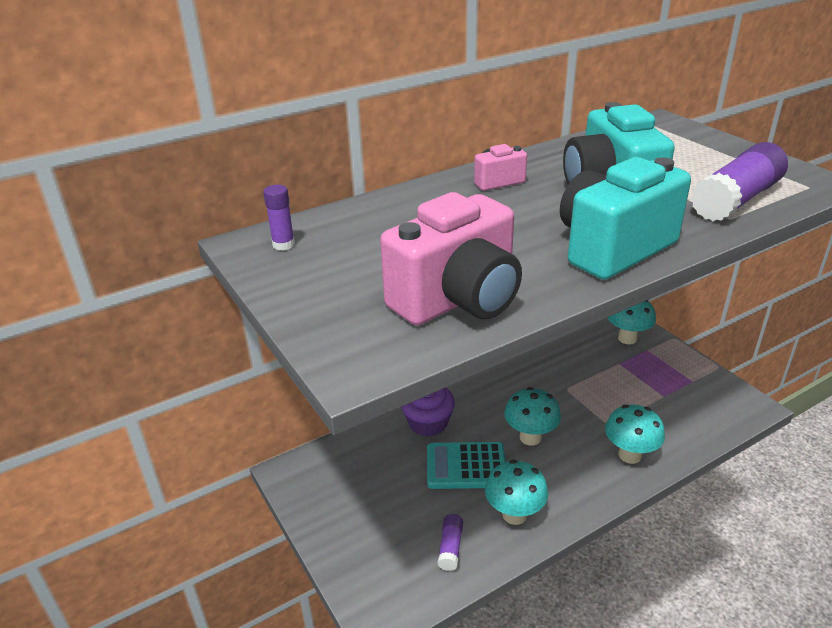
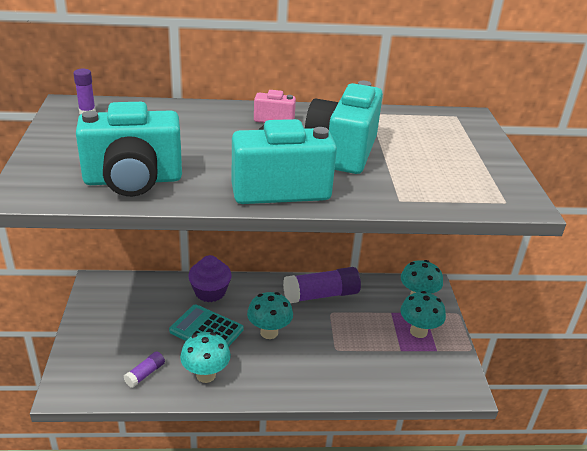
camera: 25 degrees right, 0 degrees up
pink camera [380,192,522,326] -> turquoise camera [76,102,182,196]
turquoise mushroom [605,405,665,464] -> turquoise mushroom moved to [400,291,446,338]
purple glue stick [691,142,788,221] -> purple glue stick moved to [283,267,361,303]

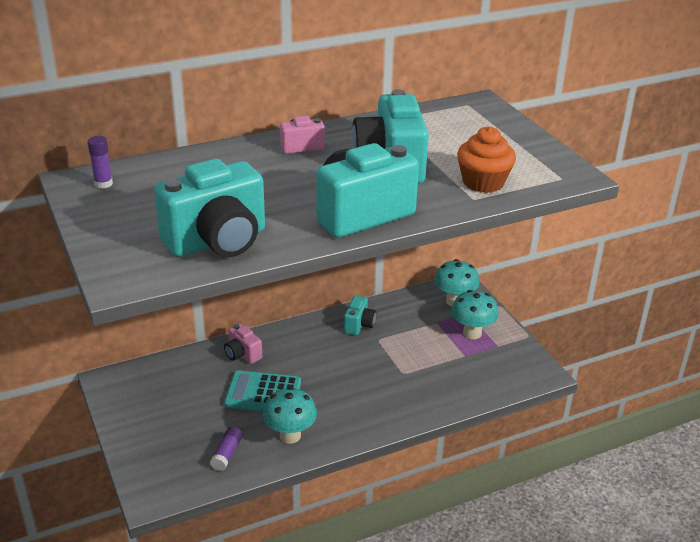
camera: 20 degrees left, 0 degrees up
purple cupcake [188,255,232,302] -> pink camera [224,324,262,364]
turquoise mushroom [247,292,293,339] -> none
purple glue stick [283,267,361,303] -> turquoise camera [344,296,376,335]
none -> orange cupcake [457,127,516,193]

